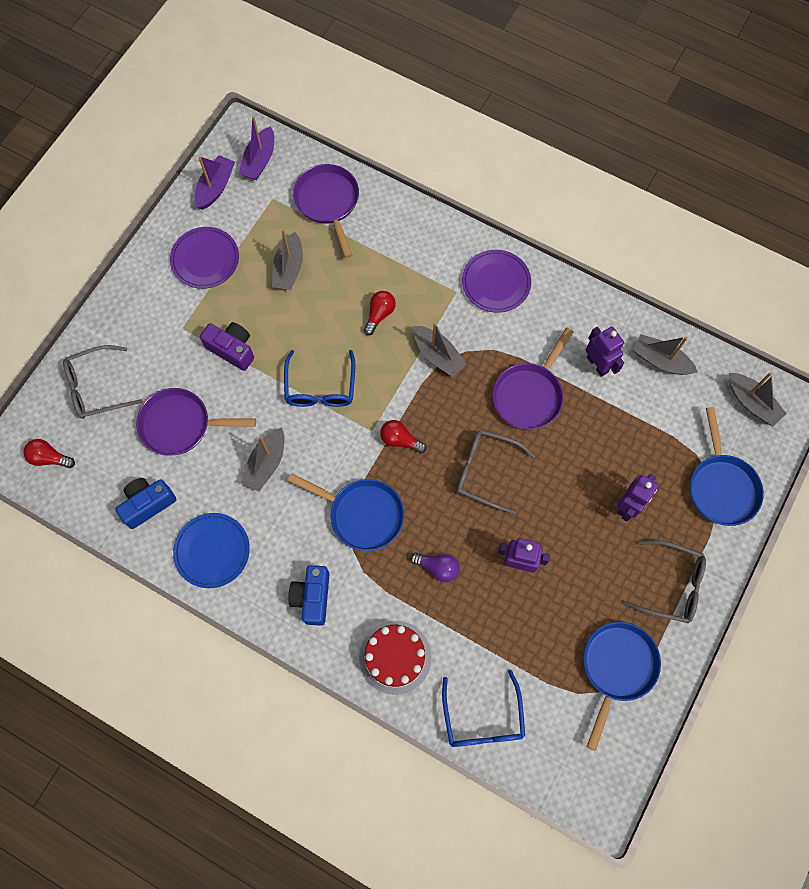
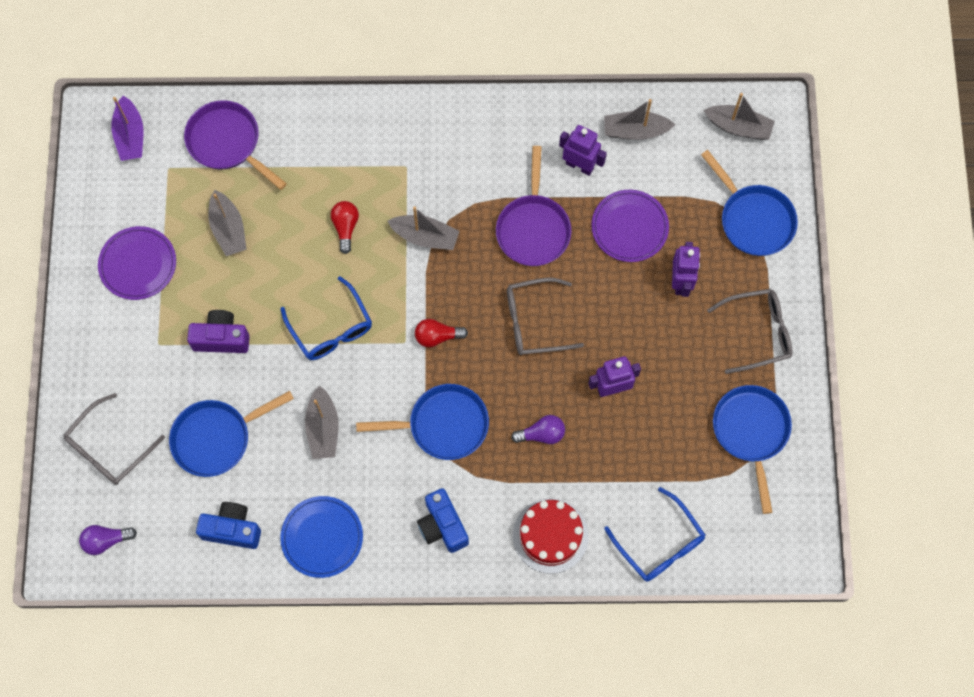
camera: 30 degrees left, 0 degrees up
red light bulb [24,439,75,468] -> purple light bulb [79,525,137,555]
blue camera [115,478,177,529] -> blue camera turned 75 degrees clockwise [196,502,261,549]
purple pan [136,388,256,456] -> blue pan [169,391,294,477]
purple boat [195,155,235,210] -> none
purple plate [462,250,531,313] -> purple plate moved to [591,190,669,262]

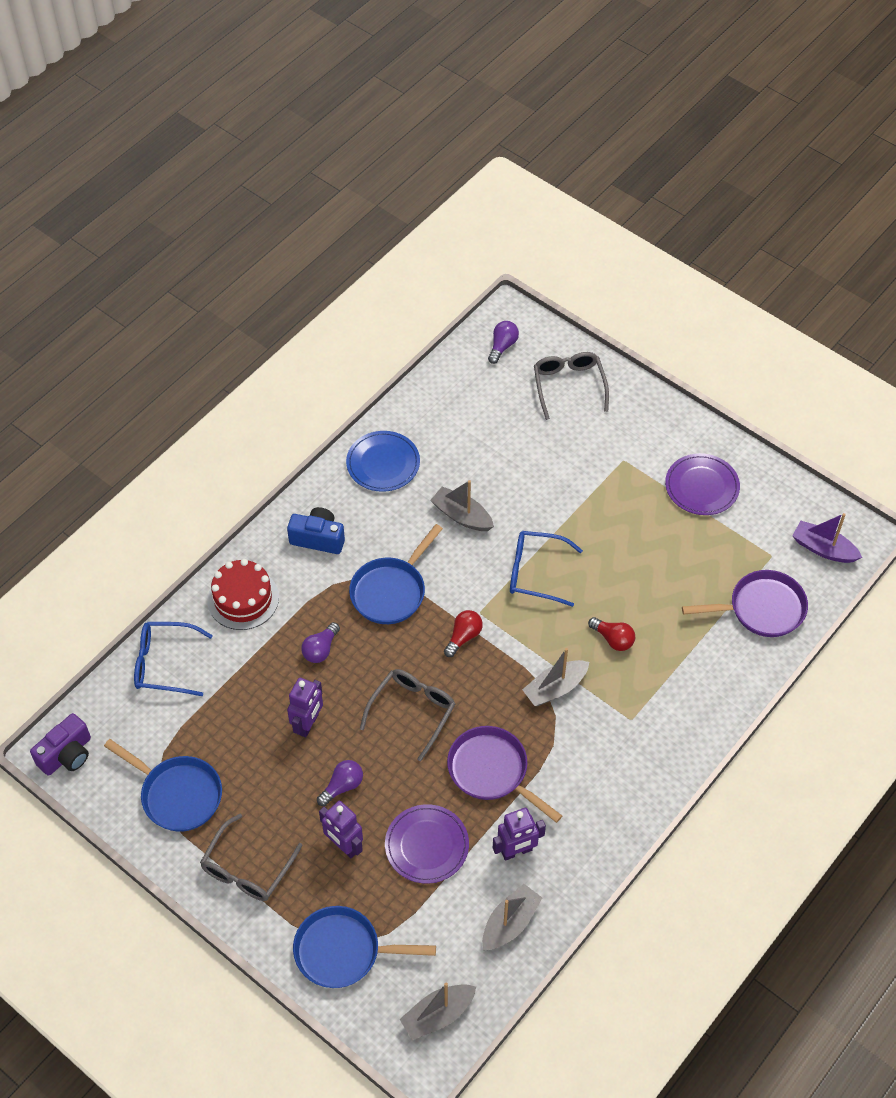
camera: 130 degrees right, 15 degrees down
blue pan [169,391,294,477] -> none
purple camera [187,310,250,353] -> purple camera moved to [30,713,91,776]
blue camera [196,502,261,549] -> none
grey boat [208,190,247,256] -> none
none -> purple light bulb [317,760,363,806]

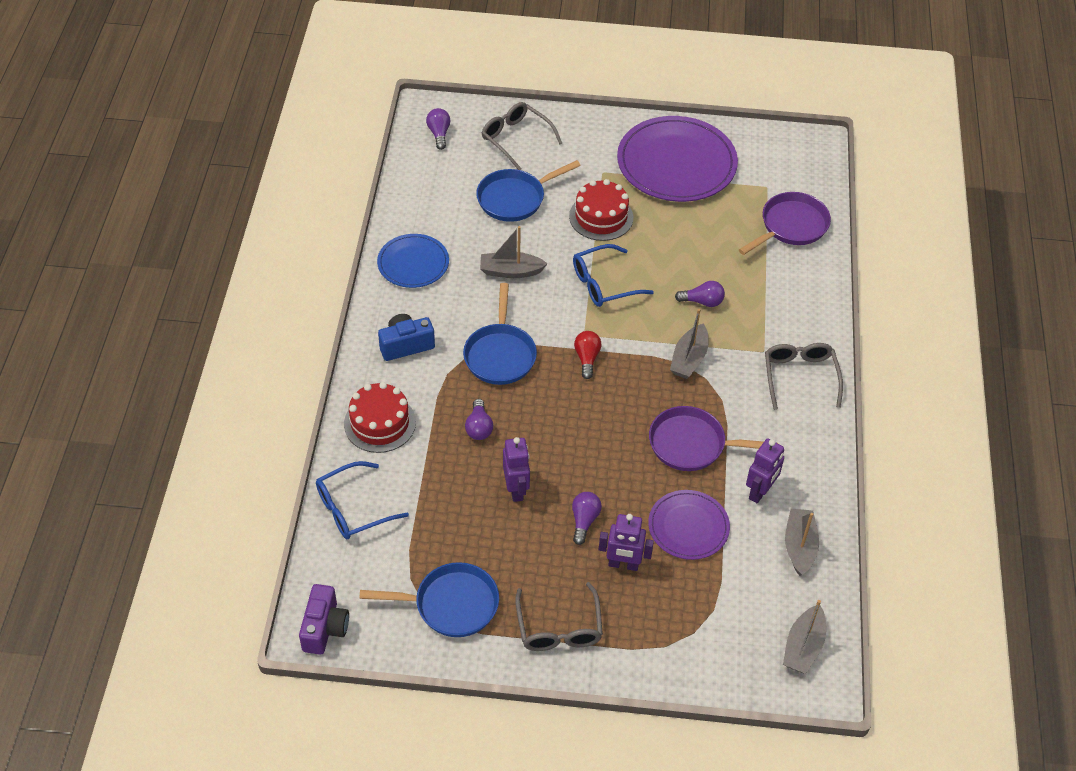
camera: 35 degrees left, 5 degrees down
blue pan [293,906,436,988] -> blue pan moved to [476,160,581,222]
grey glasses [360,669,455,761] -> grey glasses moved to [765,343,843,410]
red light bulb [588,617,635,651] -> purple light bulb [675,281,725,307]
purple plate [665,453,740,515] -> purple plate [617,116,738,202], size x1.78
purple boat [792,513,862,563] -> none
none -> red cake [569,179,633,241]

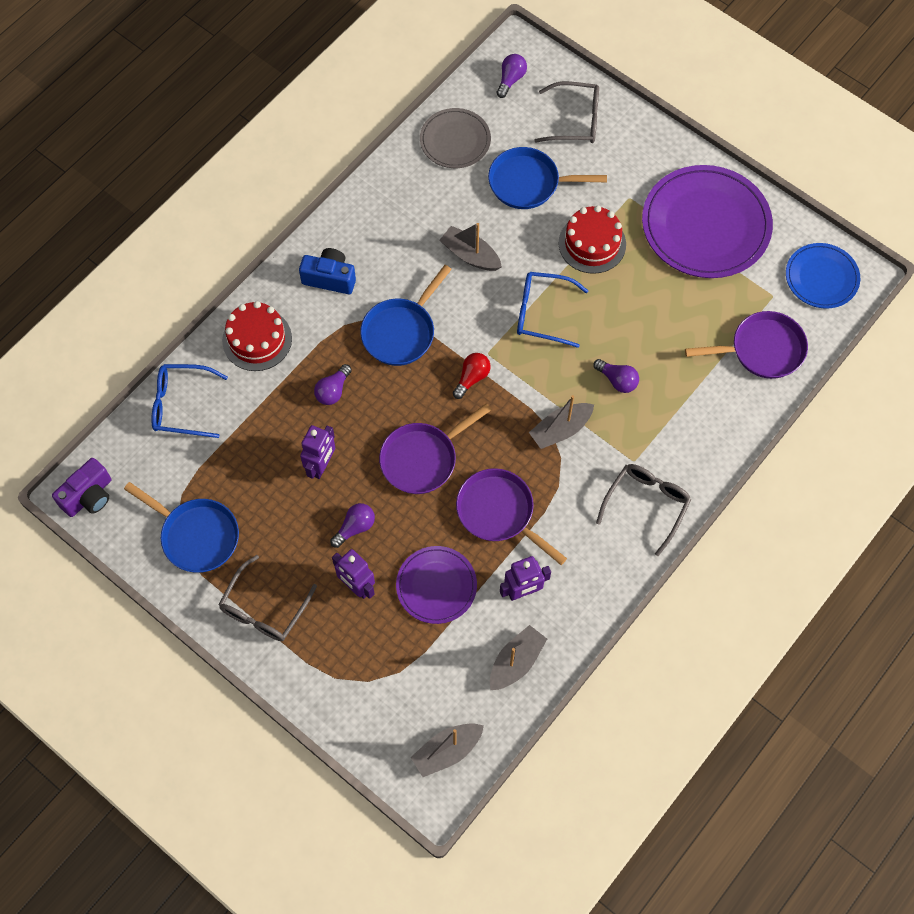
camera: 35 degrees right, 15 degrees up
blue plate [377,234,449,288] -> blue plate moved to [786,243,860,309]
grey glasses [482,102,562,170] -> grey glasses turned 105 degrees clockwise [534,81,599,143]
none -> purple pan [379,403,492,494]
none -> grey plate [420,108,491,168]

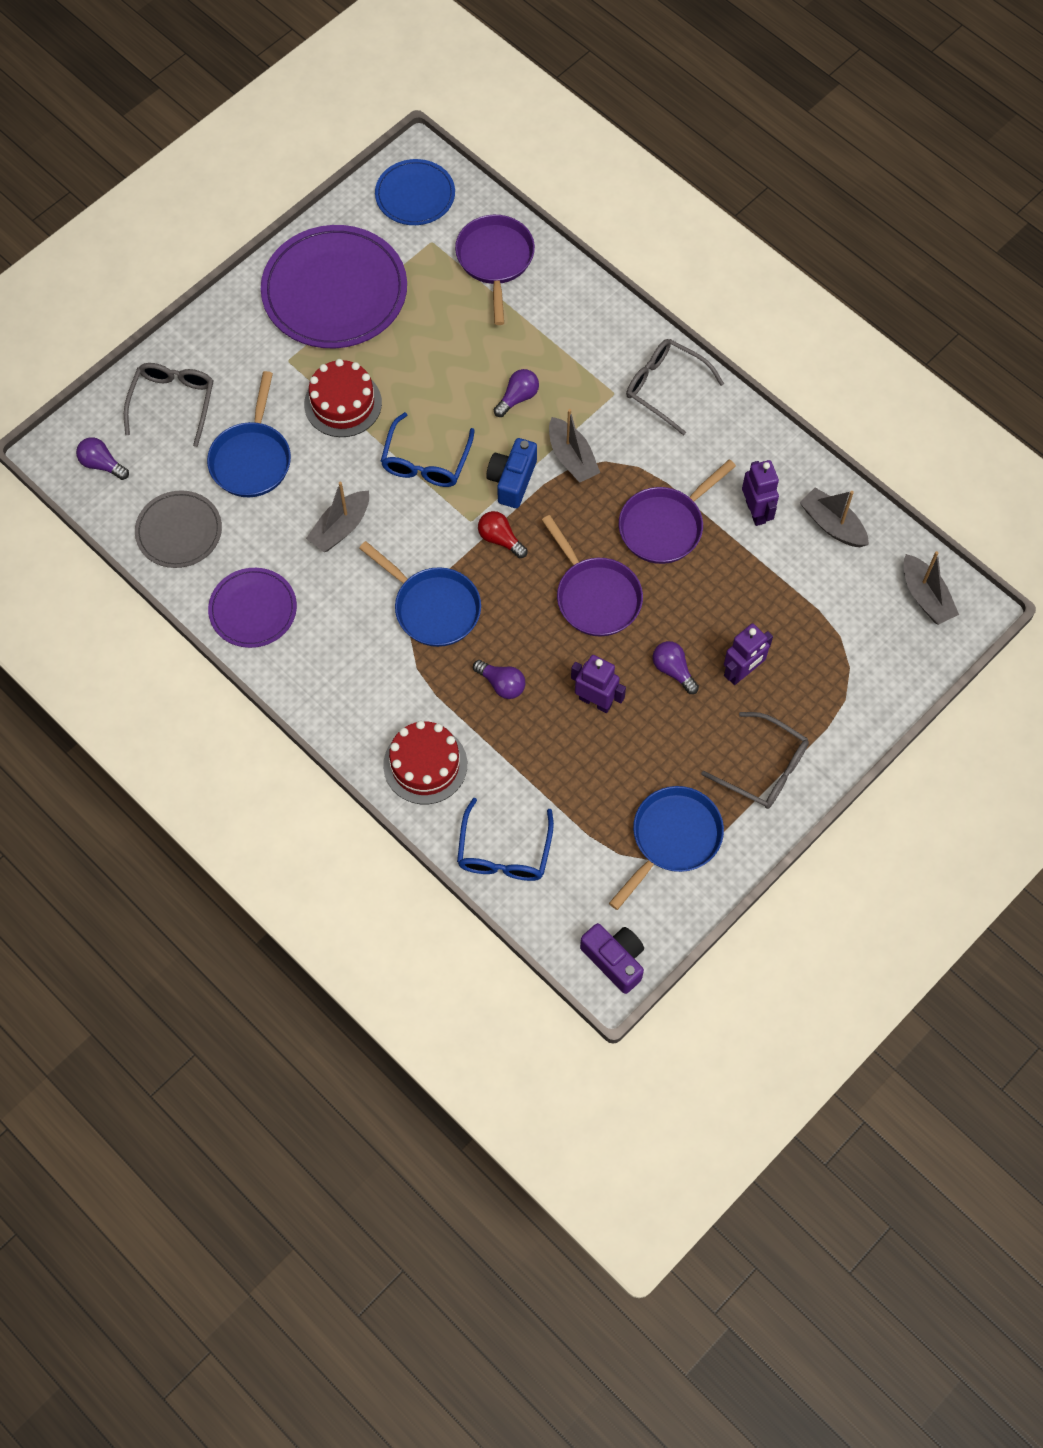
camera: 85 degrees left, 0 degrees up
blue camera [299,248,356,294] -> blue camera moved to [486,438,537,508]
purple plate [396,546,477,624] -> purple plate moved to [208,568,297,648]

